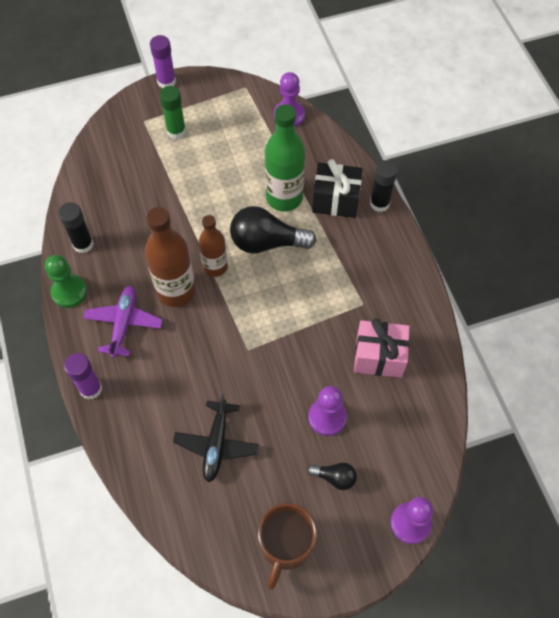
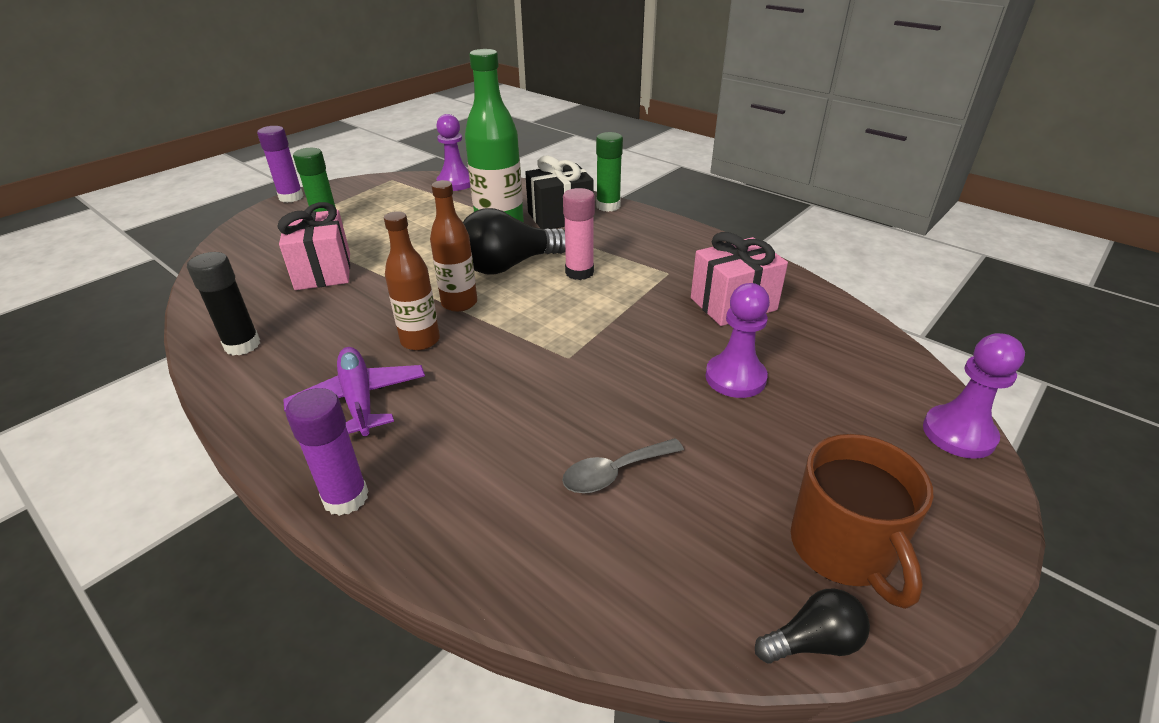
camera: 30 degrees left, 25 degrees down
green pawn [45,255,87,308] -> none
brown bottle [145,207,196,307] -> brown bottle [384,211,440,351], size x0.64
black plane [173,393,259,482] -> grey spoon [562,438,684,493]
black light bulb [307,463,357,490] -> black light bulb moved to [755,589,870,663]
black glue stick [370,160,398,212] -> green glue stick [596,132,623,212]
none -> pink gift [277,202,350,290]
none -> pink glue stick [563,188,595,280]

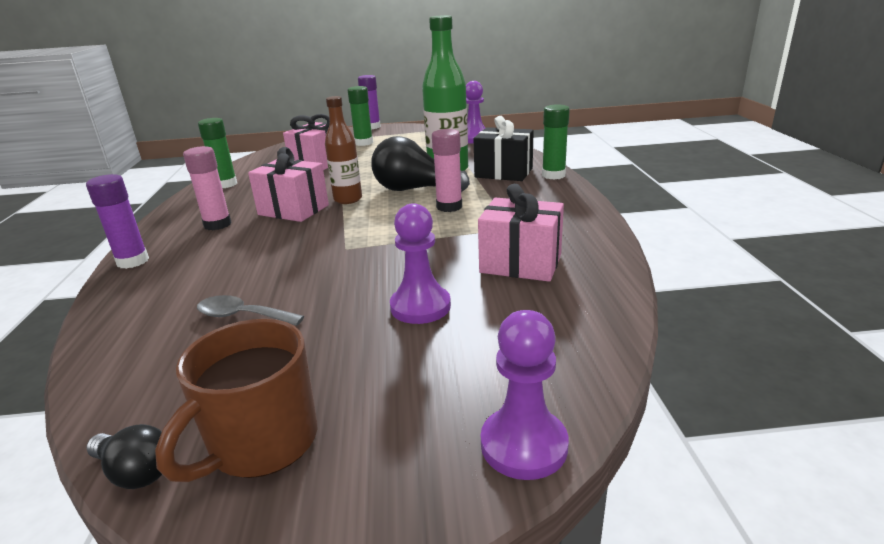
camera: 45 degrees right, 10 degrees down
black glue stick [187,252,260,356] -> green glue stick [198,118,237,188]
purple plane [283,347,425,436] -> pink glue stick [183,146,232,230]
brown bottle [384,211,440,351] -> pink gift [248,147,329,222]

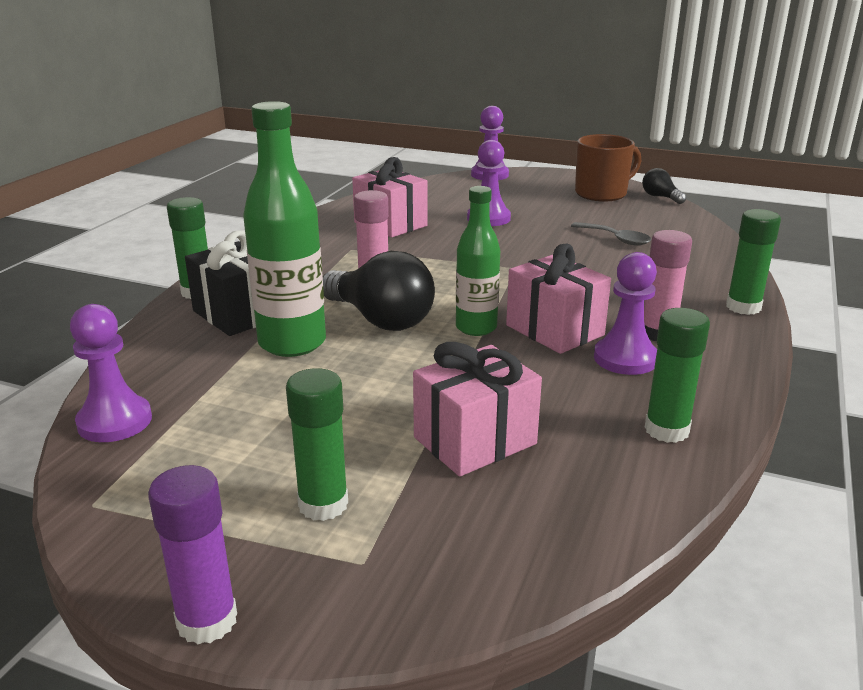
camera: 155 degrees left, 0 degrees up
purple glue stick [86,174,149,269] -> green glue stick [726,209,781,315]
brown bottle [325,96,362,204] -> green bottle [456,186,500,336]
none -> purple pawn [594,252,657,375]

